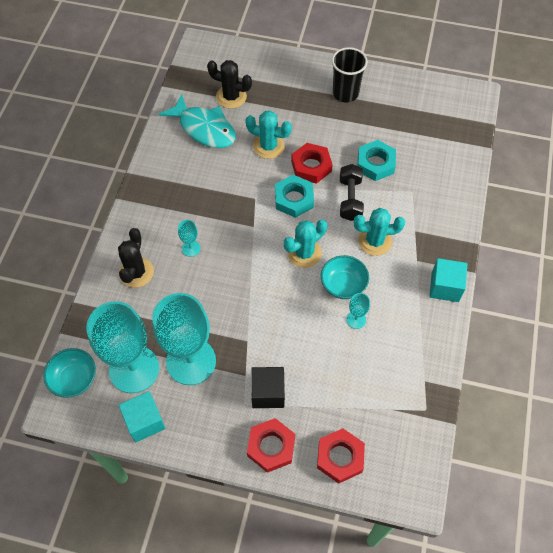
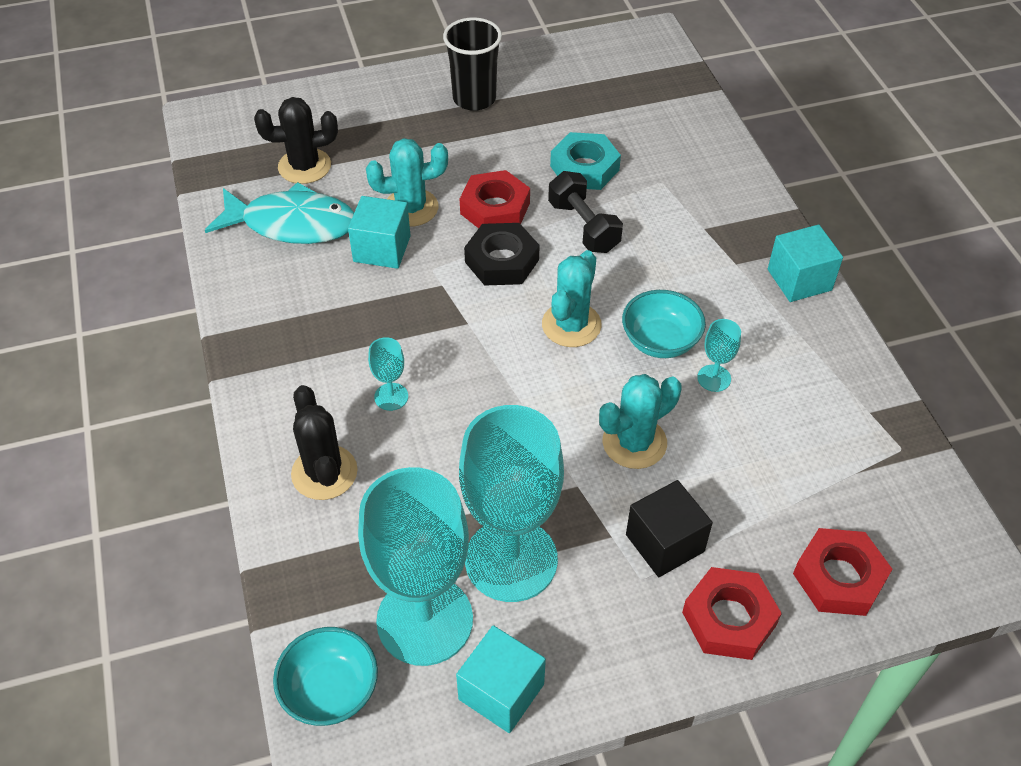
camera: 30 degrees left, 10 degrees down
turquoise nut [275,175,314,218] -> black nut [464,223,540,286]
turquoise cactus [354,208,405,256] -> turquoise cactus moved to [599,374,682,469]
none -> turquoise cube [348,196,411,269]

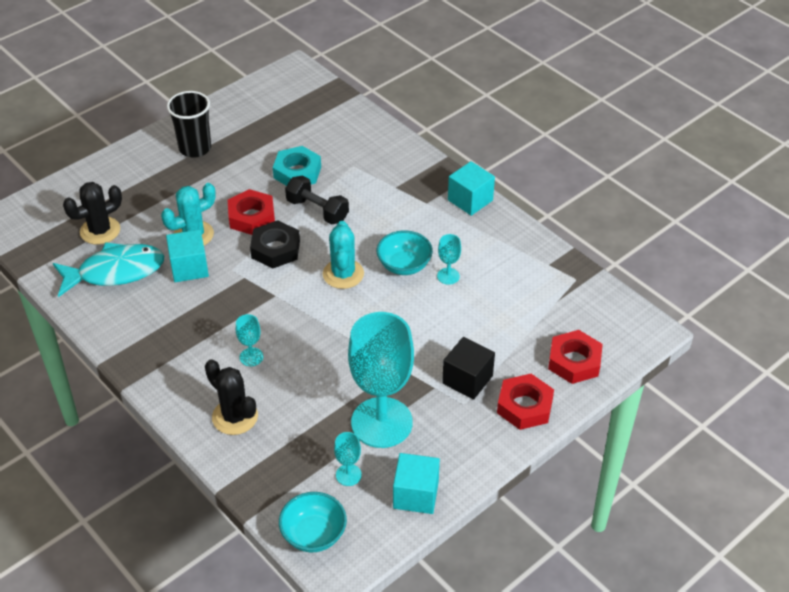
camera: 25 degrees left, 5 degrees down
turquoise goblet [358,467,473,666] -> turquoise goblet [334,432,362,486], size x0.41
turquoise cactus [599,374,682,469] -> none

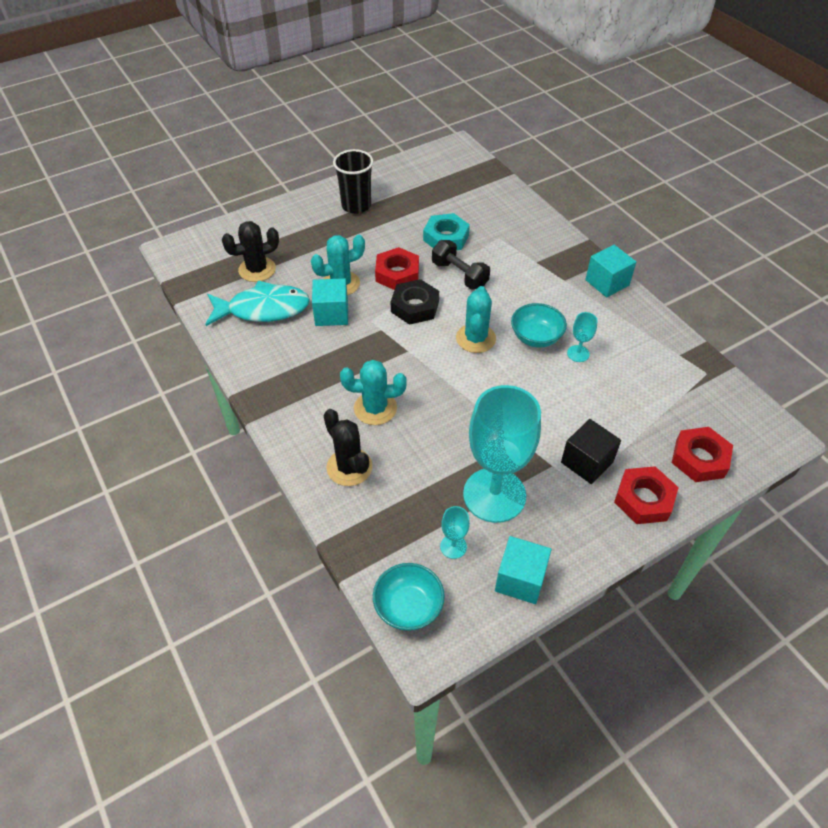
camera: 10 degrees right, 5 degrees up
turquoise goblet [236,314,264,366] -> turquoise cactus [340,360,407,425]

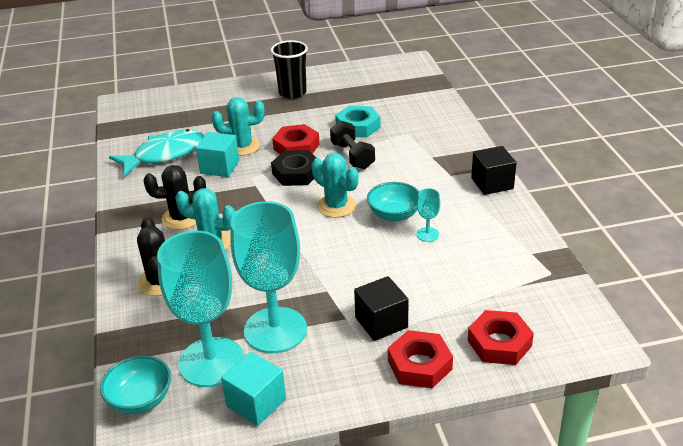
camera: 20 degrees right, 15 degrees down
turquoise fish [205,280,310,326] -> turquoise fish turned 45 degrees counterclockwise [109,129,204,177]
black cactus [222,221,279,282] -> black cactus moved to [144,165,206,230]
turquoise goblet [440,506,470,559] -> turquoise goblet [157,231,244,387], size x2.47
turquoise cactus [456,286,496,353] -> turquoise cactus turned 75 degrees counterclockwise [312,153,359,218]
turquoise cube [585,245,636,298] -> black cube [471,146,517,195]

